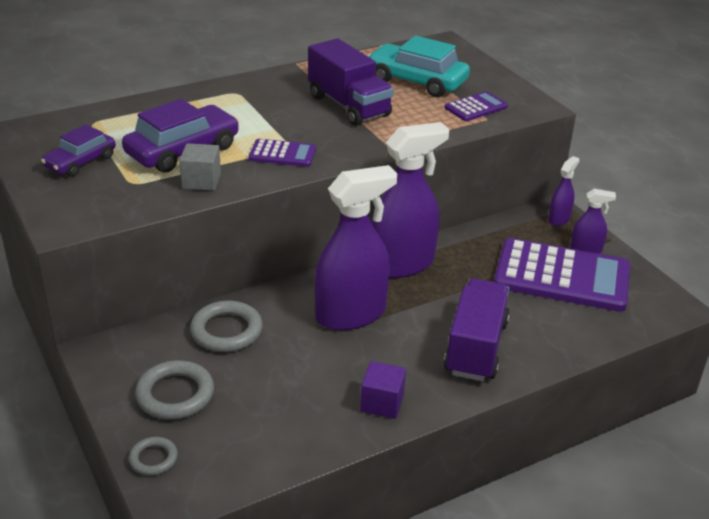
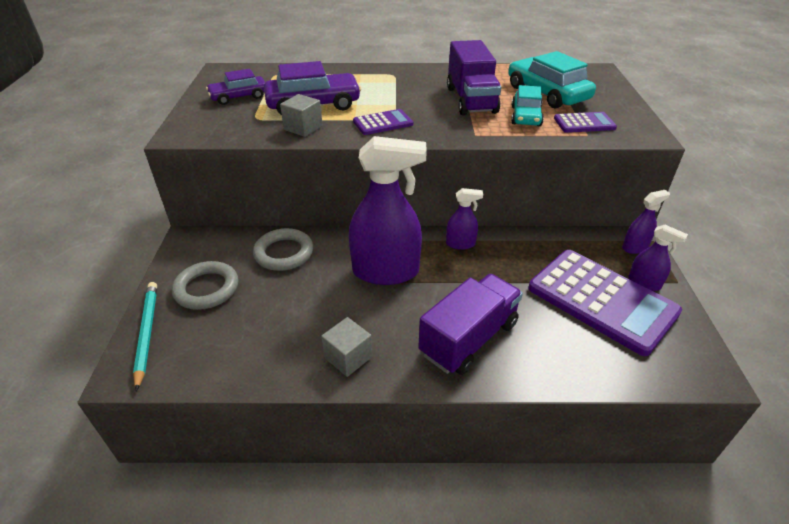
camera: 30 degrees right, 5 degrees up
grey ring [129,437,178,476] -> turquoise pencil [133,282,157,391]
purple calculator [248,139,316,167] -> purple calculator turned 60 degrees counterclockwise [353,109,413,135]
purple cube [360,361,406,419] -> grey cube [321,317,372,377]
purple spray bottle [371,122,450,278] -> purple spray bottle [446,188,483,250], size x0.47
none -> turquoise car [511,85,544,126]

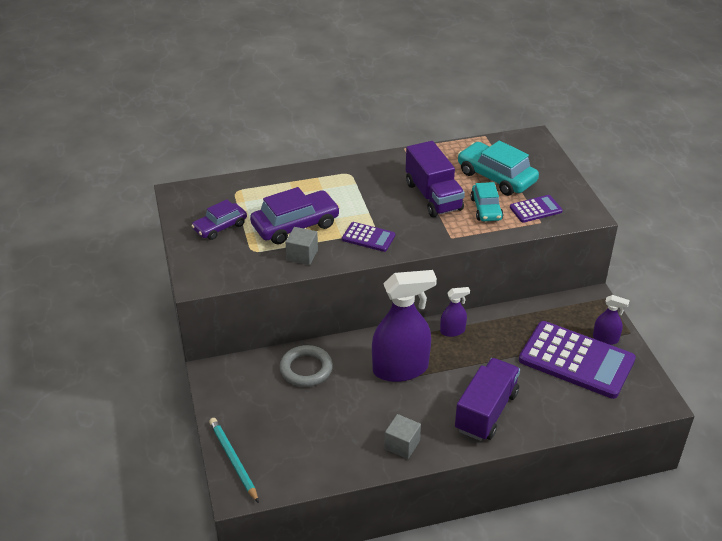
camera: 15 degrees left, 0 degrees up
grey ring [172,261,238,310] -> none
purple calculator [353,109,413,135] -> purple calculator turned 60 degrees clockwise [342,222,395,252]
purple spray bottle [622,190,670,254] -> none

